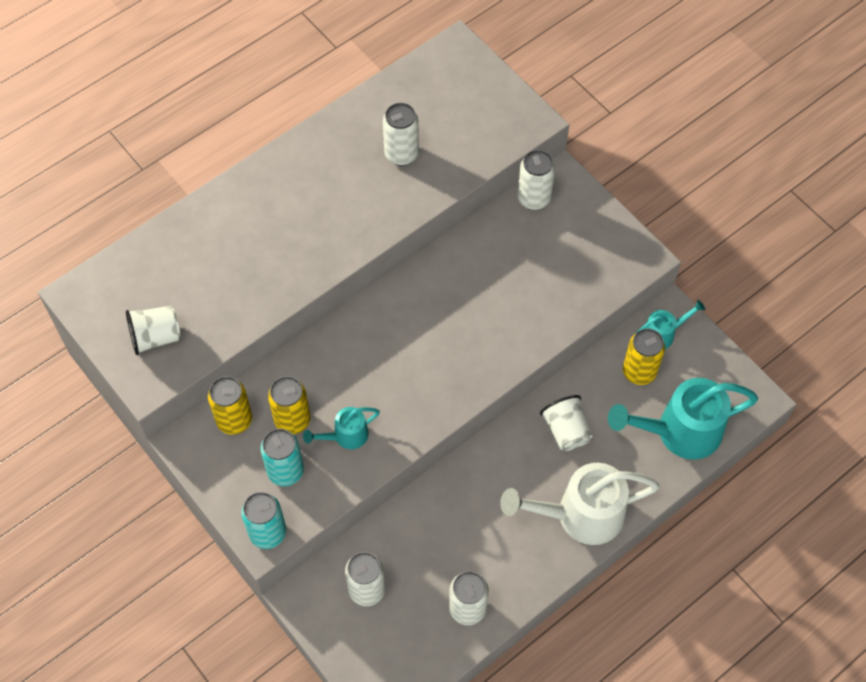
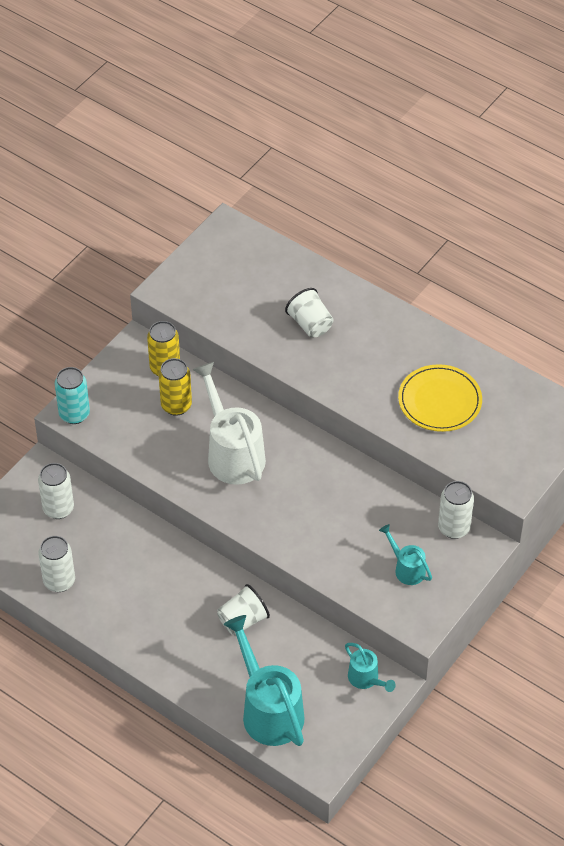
camera: 75 degrees right, 10 degrees down
white cup [126,306,180,355] -> white cup moved to [285,288,333,338]
turquoise can [261,429,304,486] -> none
turquoise watering can [303,407,380,450] -> turquoise watering can moved to [379,524,432,585]
white can [383,103,419,166] -> yellow plate [398,364,482,432]
white watering can [500,463,659,545] -> white watering can moved to [192,362,266,485]
yellow can [623,328,665,385] -> none

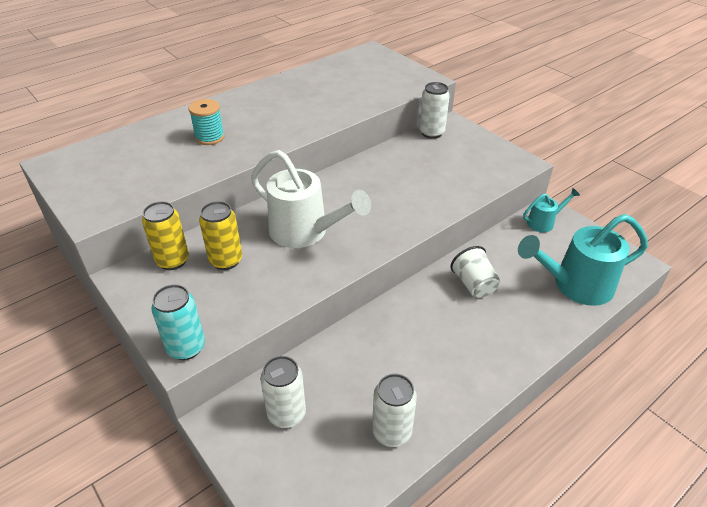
camera: 75 degrees left, 10 degrees down
white watering can [192,362,266,485] -> white watering can turned 135 degrees counterclockwise [251,150,371,248]
white cup [285,288,333,338] -> turquoise spool [188,99,225,145]
turquoise watering can [379,524,432,585] -> none
yellow plate [398,364,482,432] -> none

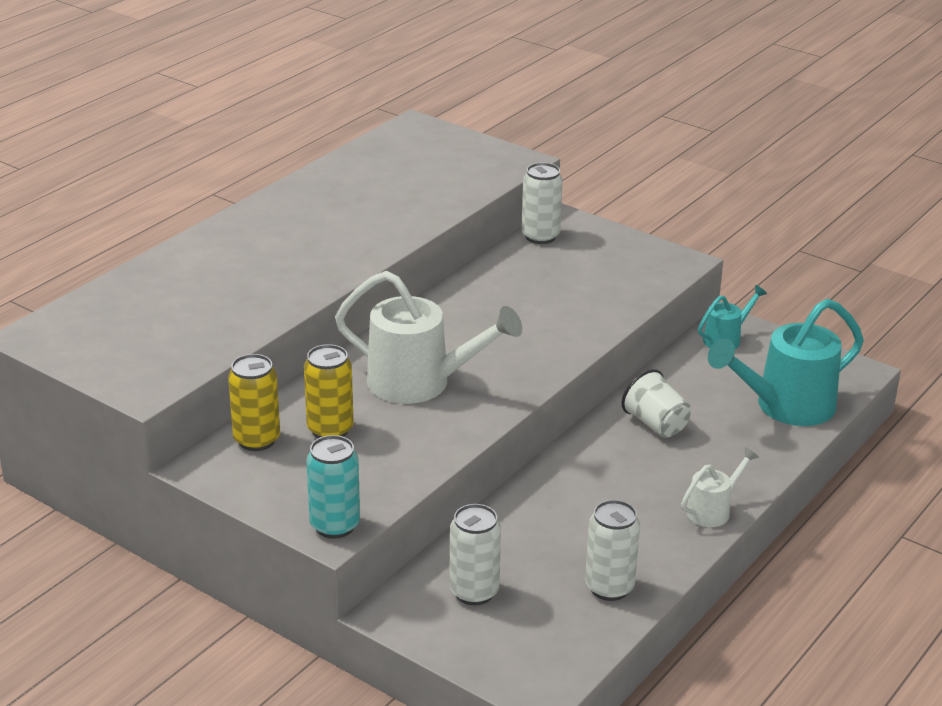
camera: 15 degrees left, 10 degrees down
turquoise spool [188,99,225,145] -> none
none -> white watering can [681,447,759,527]

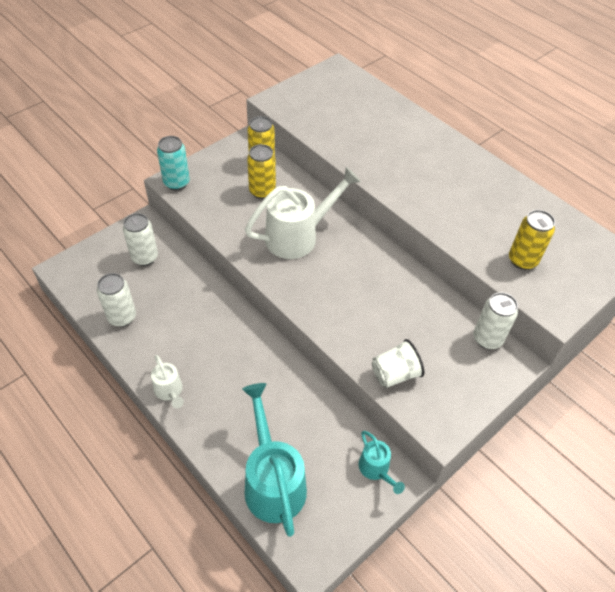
camera: 100 degrees right, 20 degrees up
white watering can [335,271,522,404] -> white watering can turned 150 degrees counterclockwise [245,167,361,259]
white cup [621,369,691,438] -> white cup moved to [372,339,425,388]
none -> yellow can [509,210,555,270]

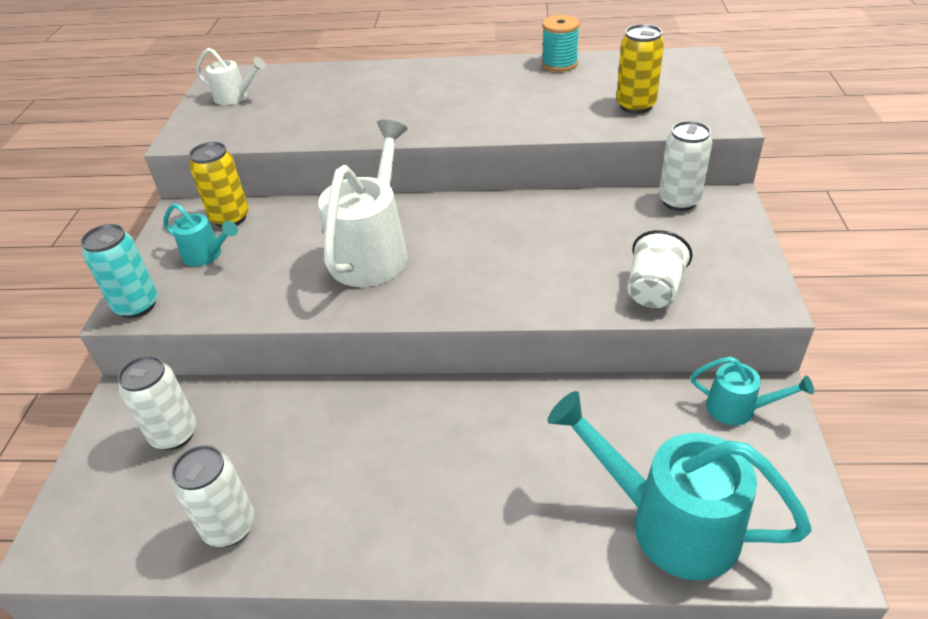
camera: 40 degrees left, 10 degrees down
white watering can [151,355,184,408] -> white watering can moved to [196,48,266,105]
yellow can [247,144,276,199] -> none
none -> turquoise watering can [163,203,238,267]
none -> turquoise spool [542,15,580,72]

